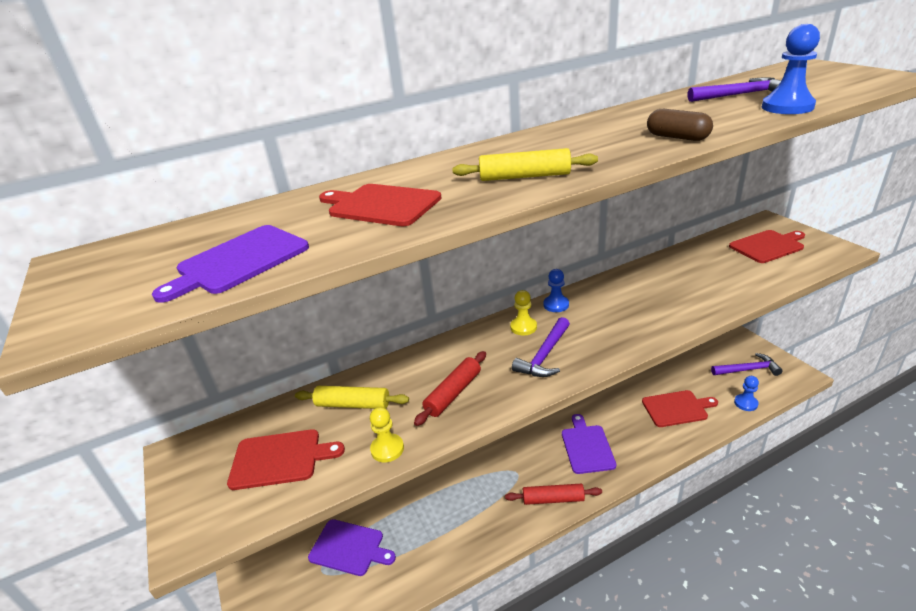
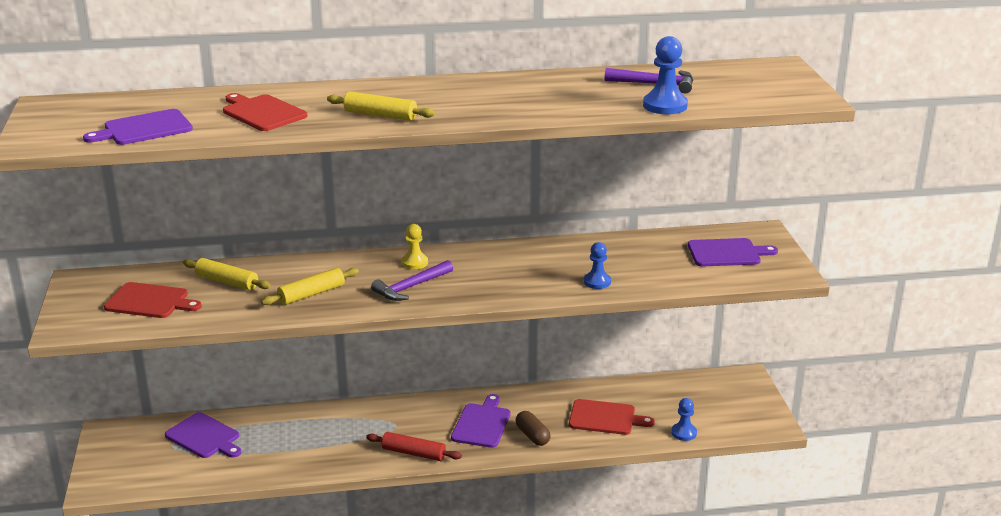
camera: 15 degrees right, 5 degrees down
yellow pawn [370,407,404,462] -> none
red rolling pin [414,351,486,426] -> yellow rolling pin [261,268,359,305]
blue pawn [544,269,569,312] -> blue pawn moved to [584,242,611,289]
brown capsule [647,109,713,141] -> brown capsule moved to [516,411,551,446]
purple hammer [711,353,782,376] -> none
red cutting board [729,230,805,263] -> purple cutting board [688,238,778,266]

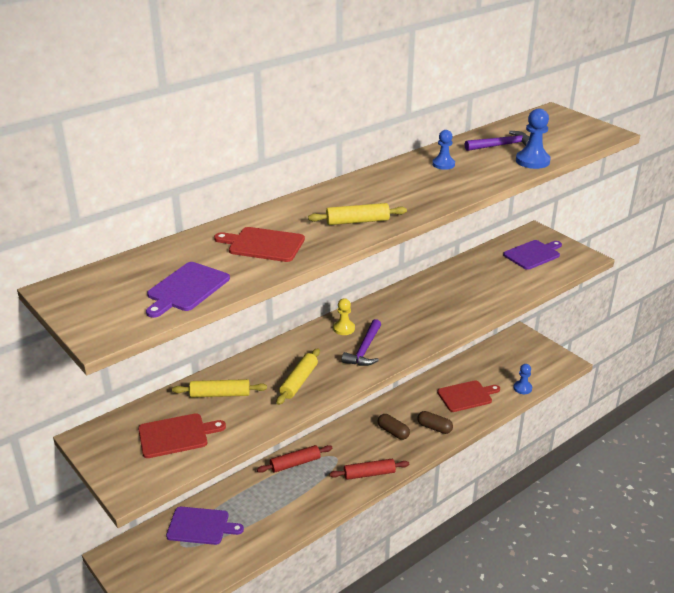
camera: 30 degrees left, 5 degrees up
purple cutting board [451,394,511,448] -> brown capsule [378,414,410,440]
blue pawn [584,242,611,289] -> blue pawn moved to [432,130,455,170]
none -> red rolling pin [257,445,333,473]

